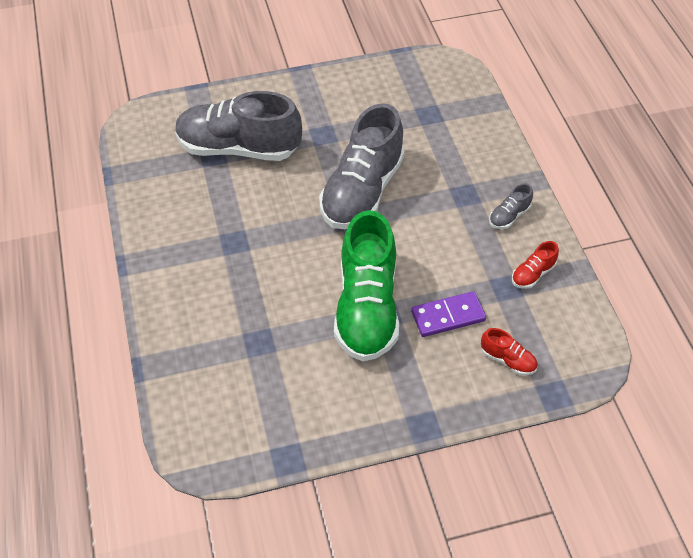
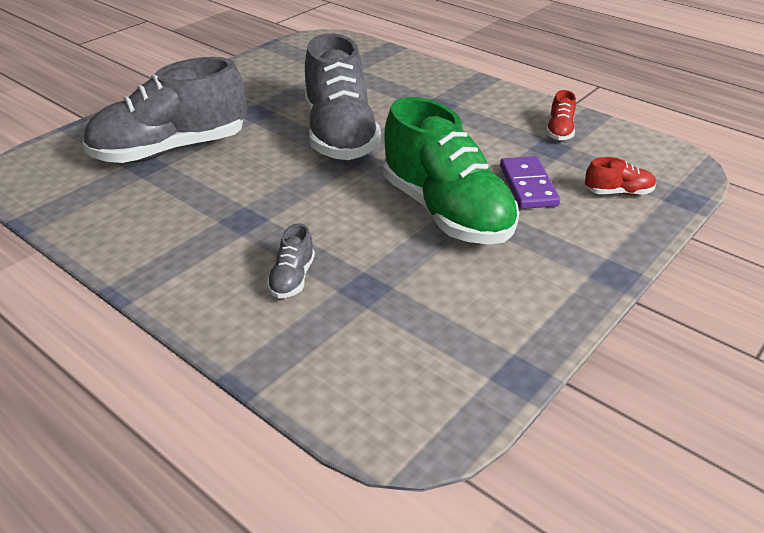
camera: 35 degrees left, 15 degrees down
purple domino [411,291,486,337] -> purple domino turned 45 degrees counterclockwise [500,156,560,209]
grey shoe [489,183,533,229] -> grey shoe moved to [267,223,315,298]

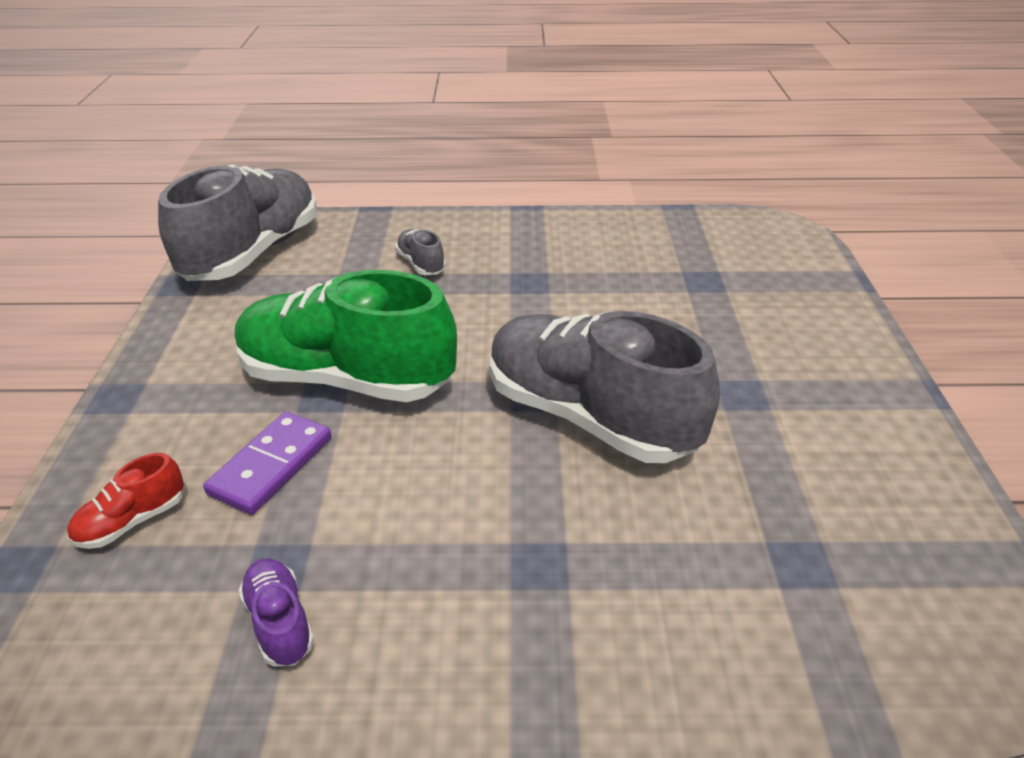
camera: 140 degrees right, 0 degrees up
grey shoe [83,57,247,163] -> grey shoe moved to [158,164,317,281]
purple domino [500,156,560,209] -> purple domino turned 75 degrees clockwise [203,411,331,515]
red shoe [546,90,576,140] -> purple shoe [238,558,314,666]

